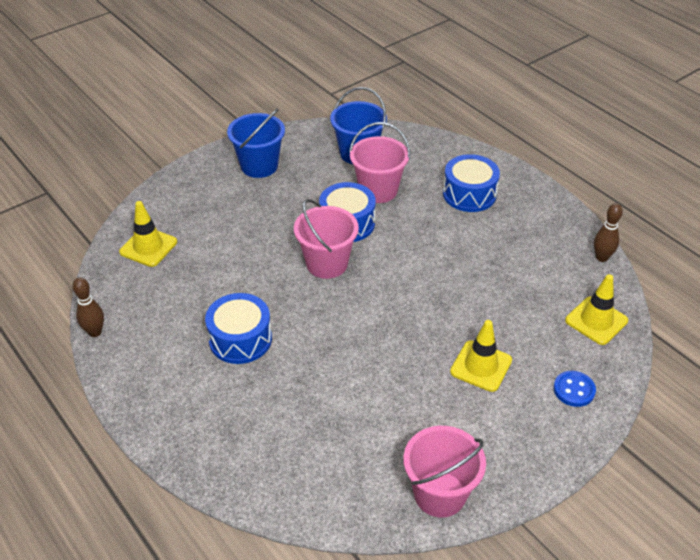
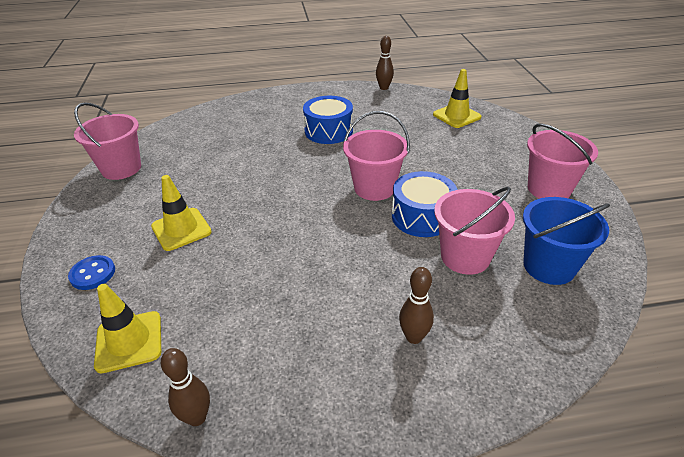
camera: 120 degrees right, 5 degrees down
blue bucket [227,109,285,178] -> pink bucket [527,123,598,199]
blue drum [443,154,500,212] -> brown bowling pin [399,267,434,344]

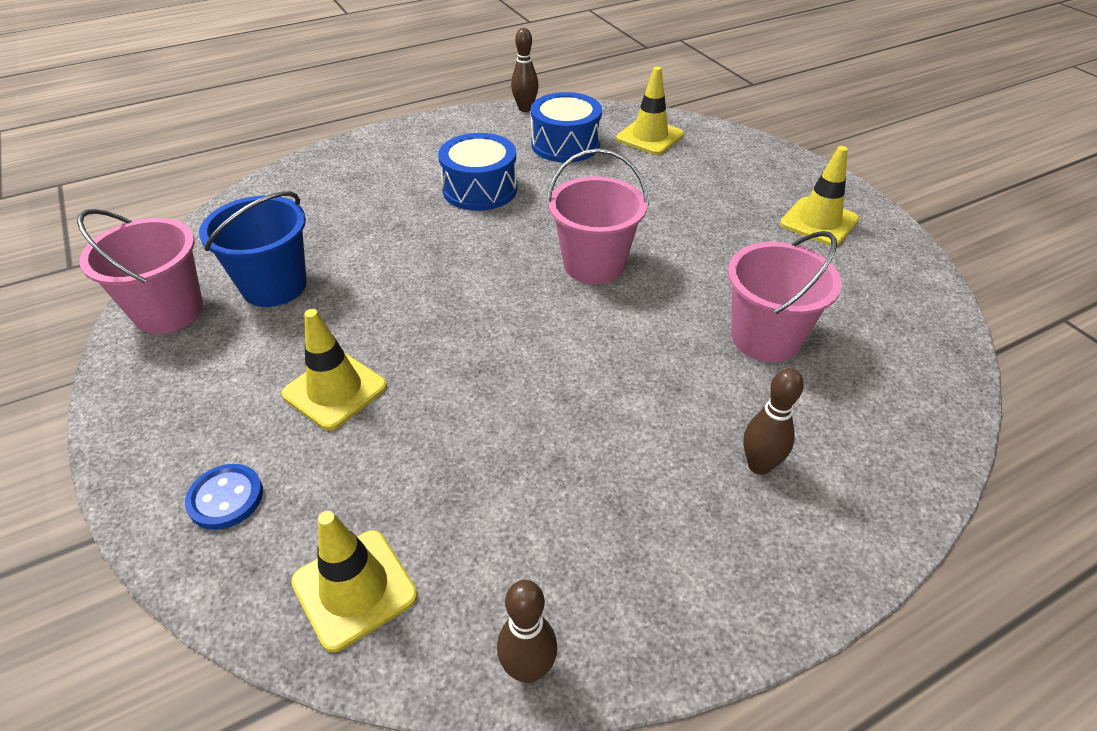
camera: 20 degrees left, 5 degrees up
blue drum [392,171,458,237] -> blue drum moved to [531,92,602,163]
blue bucket [523,197,610,285] -> blue bucket moved to [199,191,307,307]
pink bucket [527,123,598,199] -> yellow traffic cone [780,146,859,246]

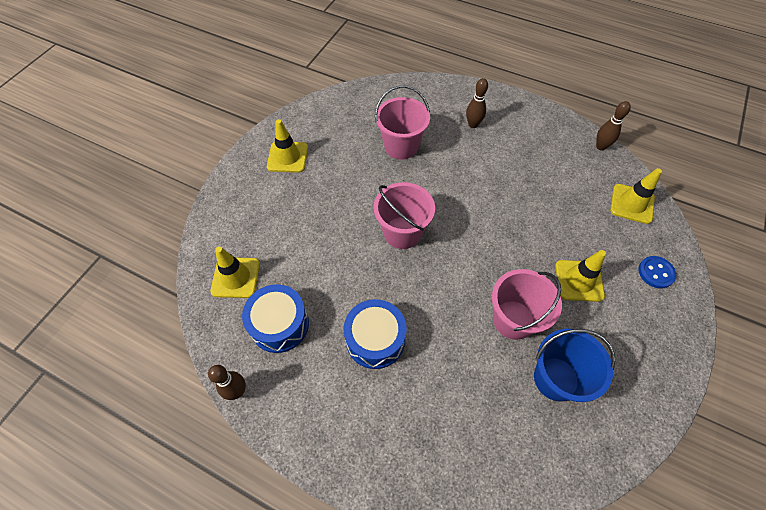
camera: 125 degrees left, 15 degrees up
pink bucket [77,209,203,334] -> pink bucket moved to [492,269,562,340]

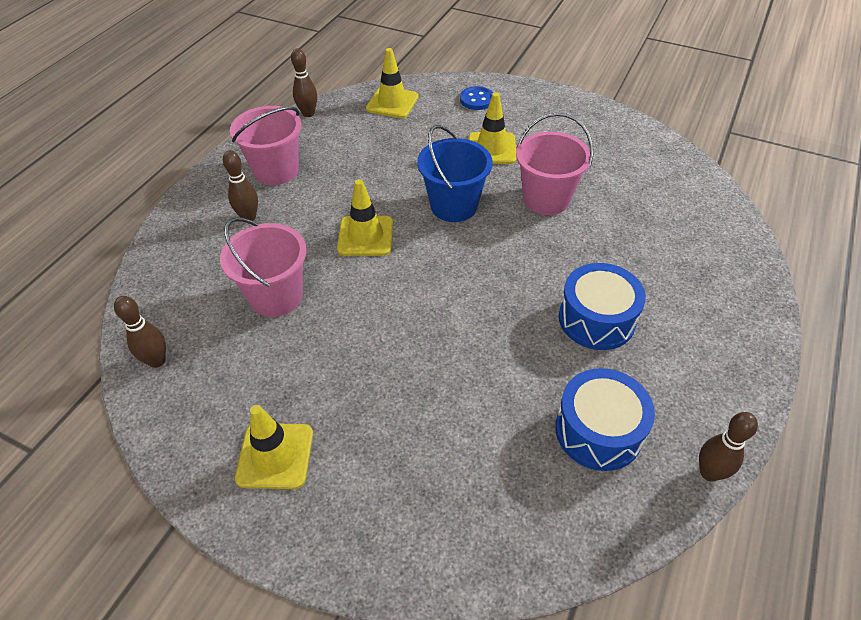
camera: 90 degrees left, 10 degrees down
yellow traffic cone [210,247,260,298] -> yellow traffic cone moved to [337,179,393,256]
pink bucket [373,182,435,249] -> pink bucket moved to [230,106,302,185]
blue bucket [534,329,615,402] -> blue bucket moved to [417,125,493,222]
none -> brown bowling pin [114,296,166,368]

